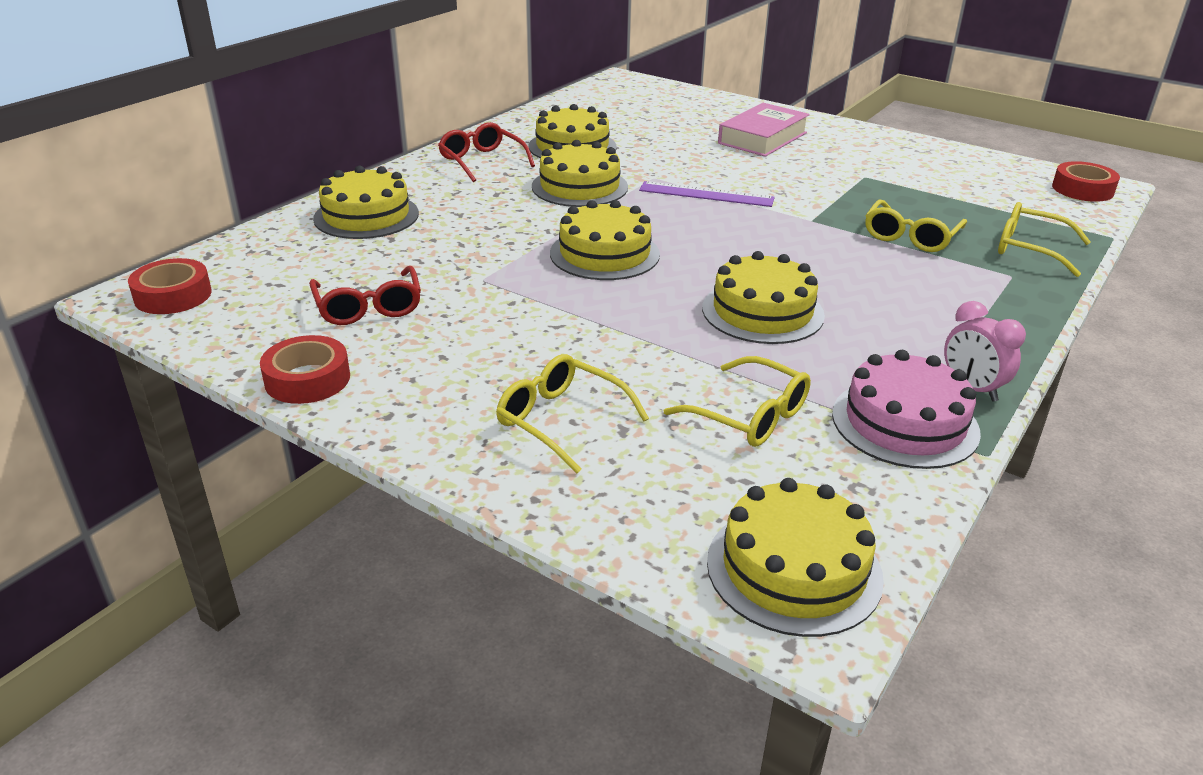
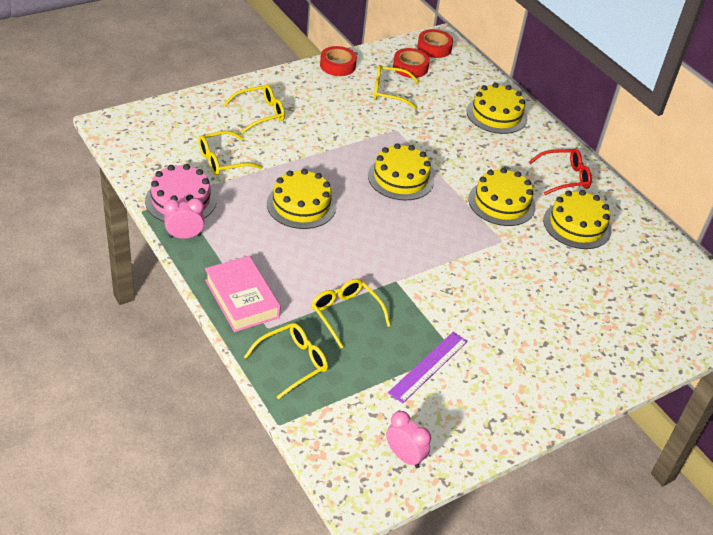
camera: 110 degrees right, 10 degrees up
red glasses [309,266,421,325] -> yellow glasses [374,65,420,109]
purple ruler [639,181,775,207] -> purple ruler moved to [388,332,468,403]
yellow cake [707,478,884,637] -> none
pink book [718,103,810,157] -> pink book moved to [205,256,281,332]
red tape [1052,161,1120,202] -> red tape moved to [393,48,430,78]
none -> pink clock [386,411,431,468]

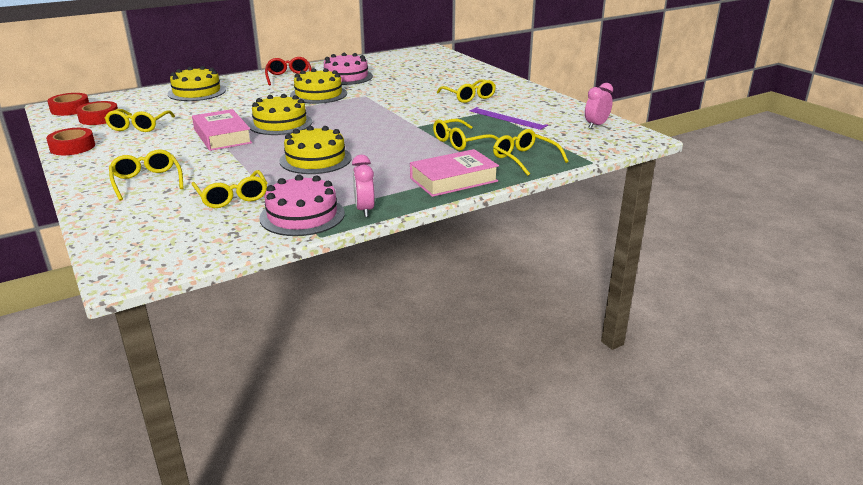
camera: 85 degrees left, 15 degrees down
yellow cake [543,190,612,249] -> pink cake [324,53,373,85]
none -> pink book [192,109,252,151]
none -> yellow glasses [437,79,496,103]

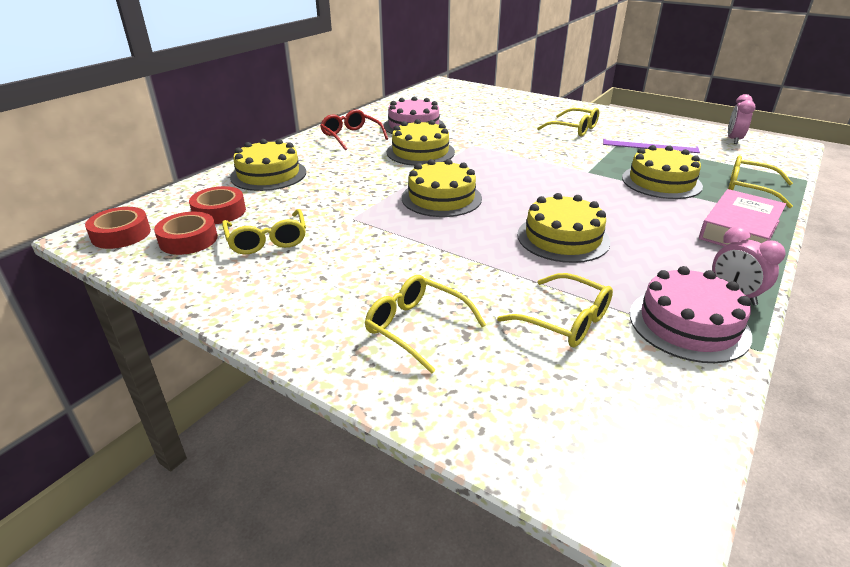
camera: 25 degrees left, 5 degrees up
red tape [46,128,95,155] -> red tape moved to [189,186,246,224]
pink book [192,109,252,151] -> none
yellow glasses [433,119,499,151] -> yellow cake [622,145,703,199]

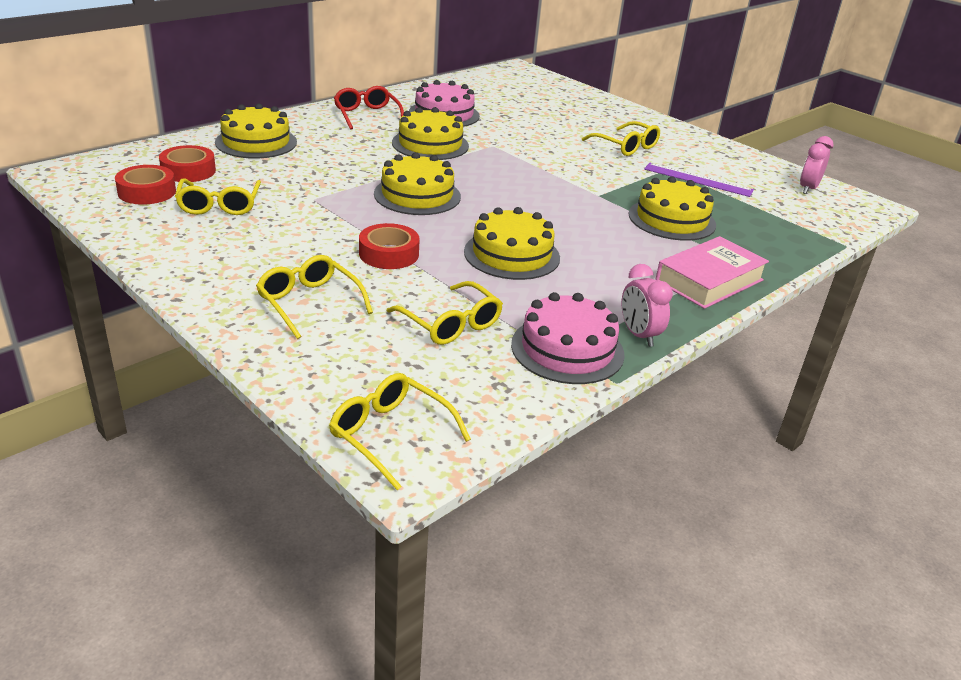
camera: 10 degrees right, 0 degrees up
red tape [85,207,151,249] -> red tape moved to [359,223,420,269]
yellow glasses [728,155,793,208] -> yellow glasses moved to [329,373,471,490]

